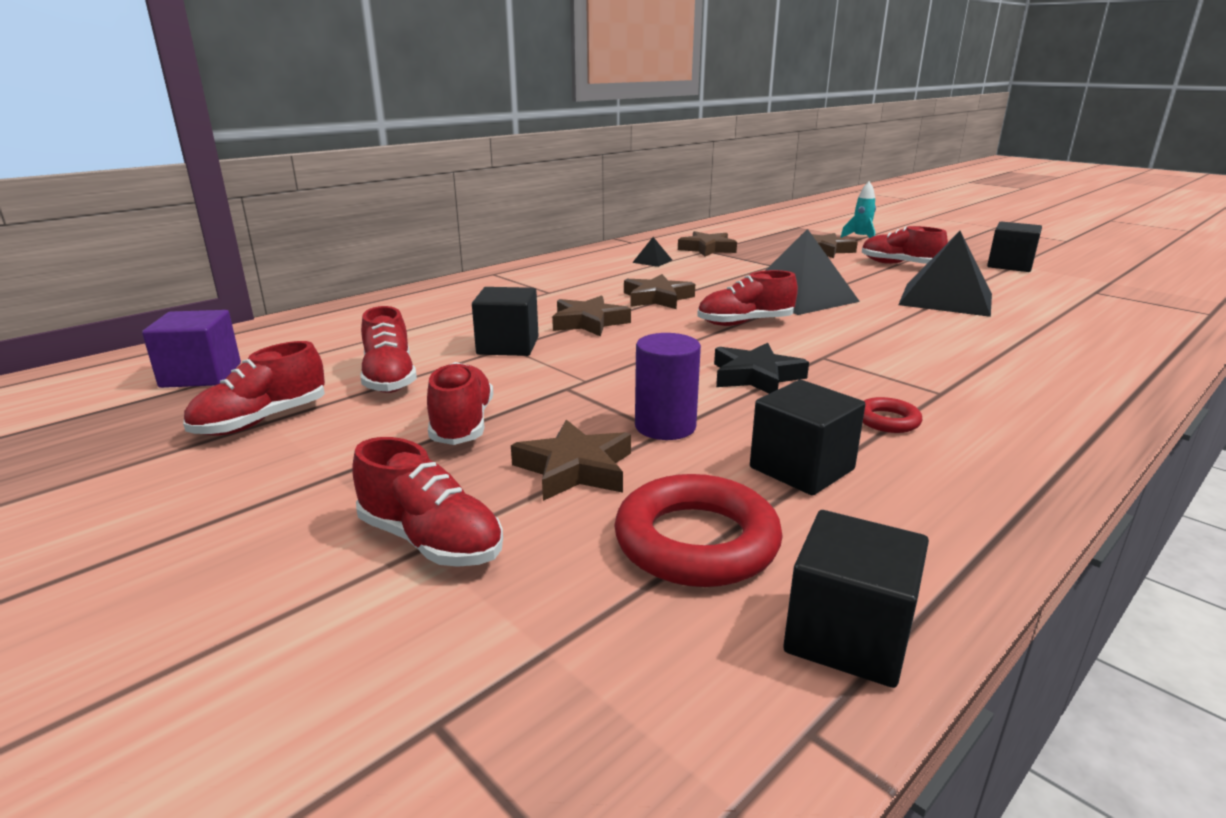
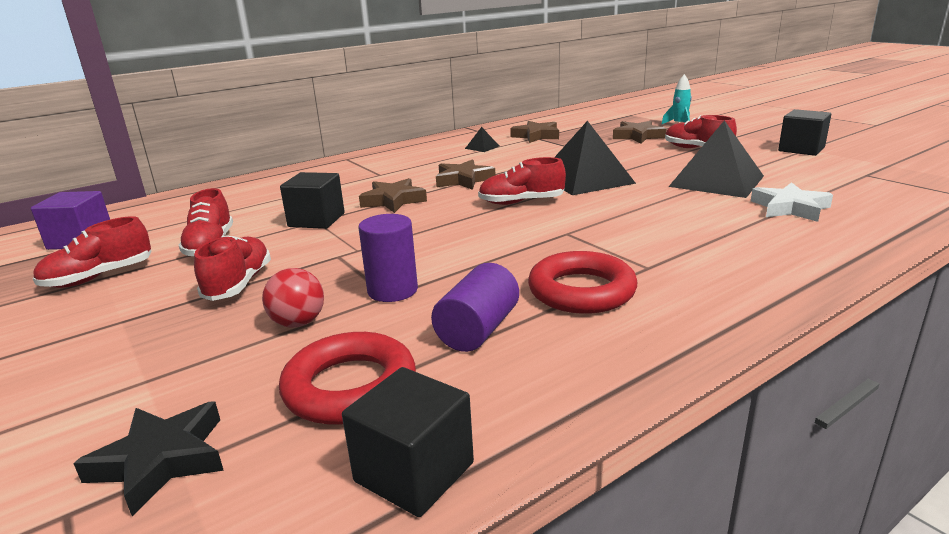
camera: 10 degrees right, 0 degrees up
red shoe [352,437,503,567] -> none
brown star [511,420,631,501] -> red ball [262,268,324,327]
black star [714,343,809,394] -> black star moved to [73,402,224,516]
black cube [750,380,866,496] -> purple cylinder [431,263,519,352]
red ring [863,397,922,433] -> red ring [528,251,637,314], size x1.98
none -> white star [751,182,833,222]

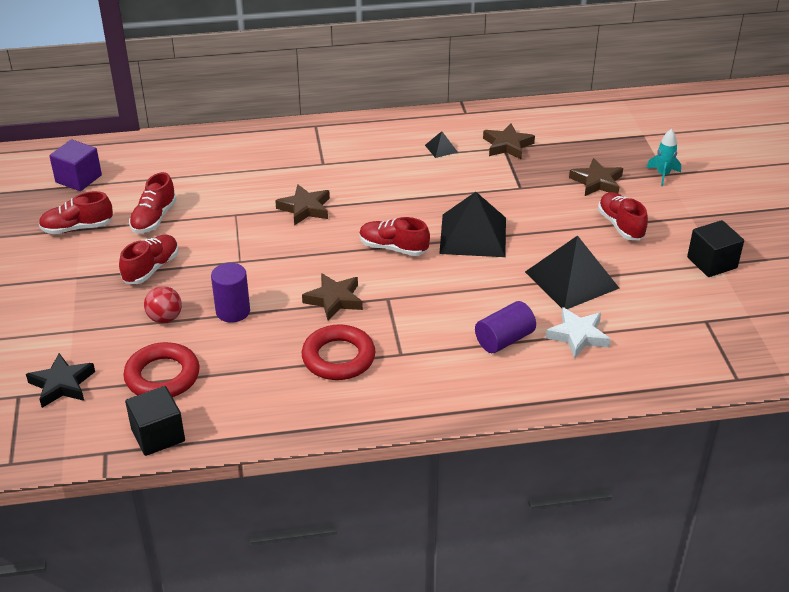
camera: 25 degrees right, 15 degrees up
black cube [280,172,345,229] -> none
purple cylinder [431,263,519,352] -> purple cylinder moved to [475,301,536,353]
brown star [436,159,495,190] -> brown star moved to [302,273,363,321]

